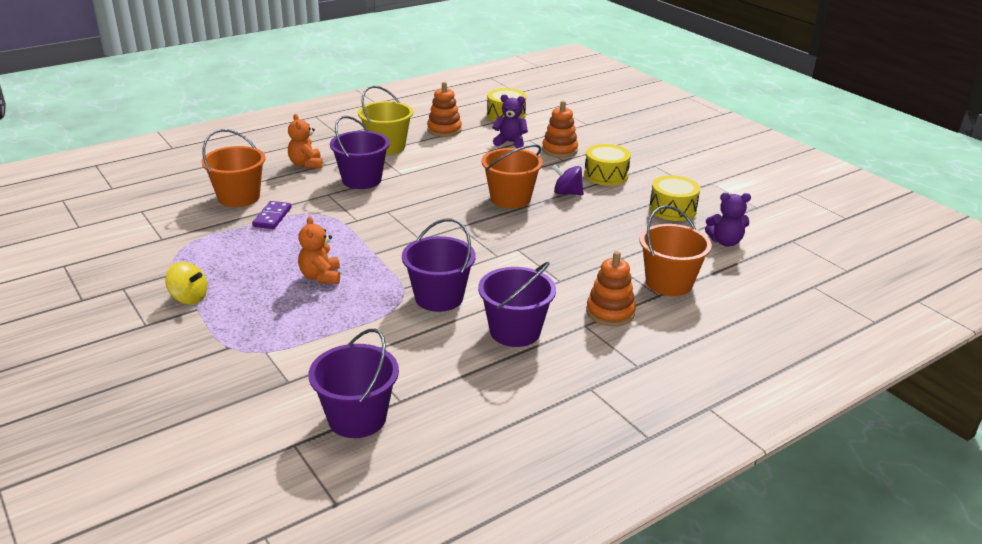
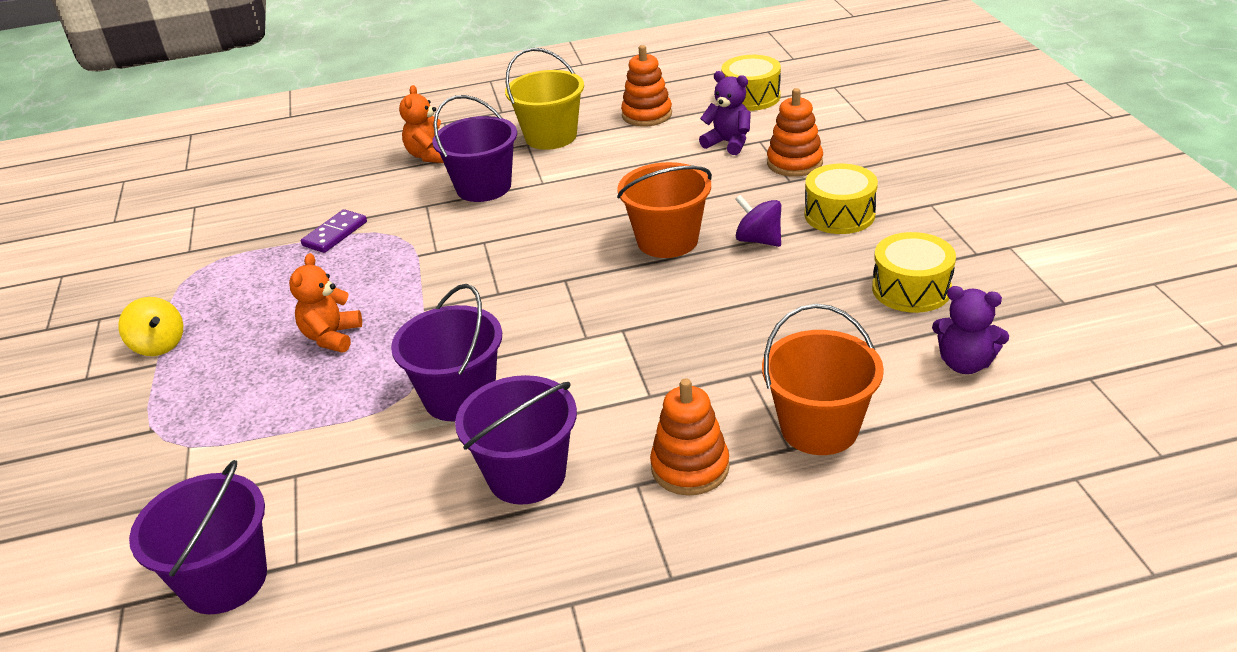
camera: 25 degrees right, 5 degrees up
orange bucket [202,129,266,207] -> none

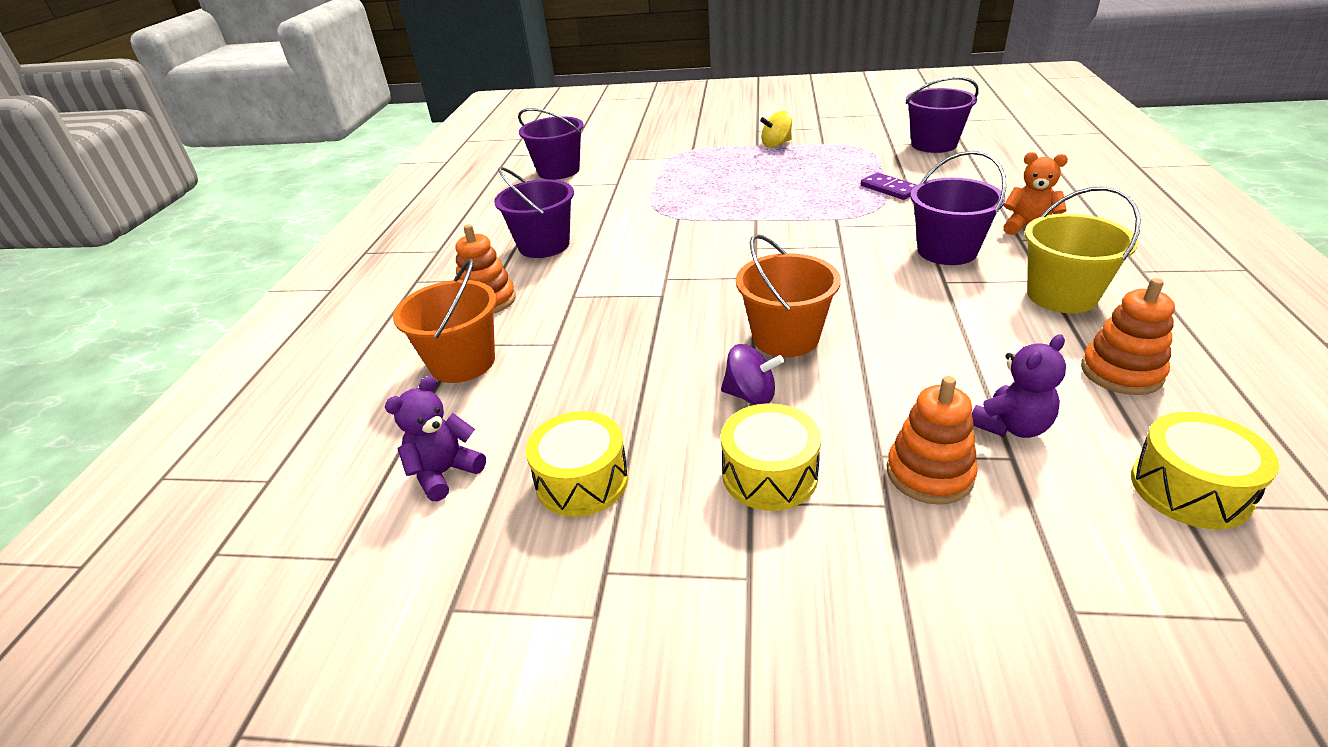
camera: 110 degrees right, 0 degrees up
orange teddy bear [289,253,362,352] -> none
purple bucket [391,284,502,421] -> purple bucket moved to [906,77,979,153]
purple spinning top [735,195,781,247] -> purple spinning top turned 45 degrees clockwise [721,344,784,405]

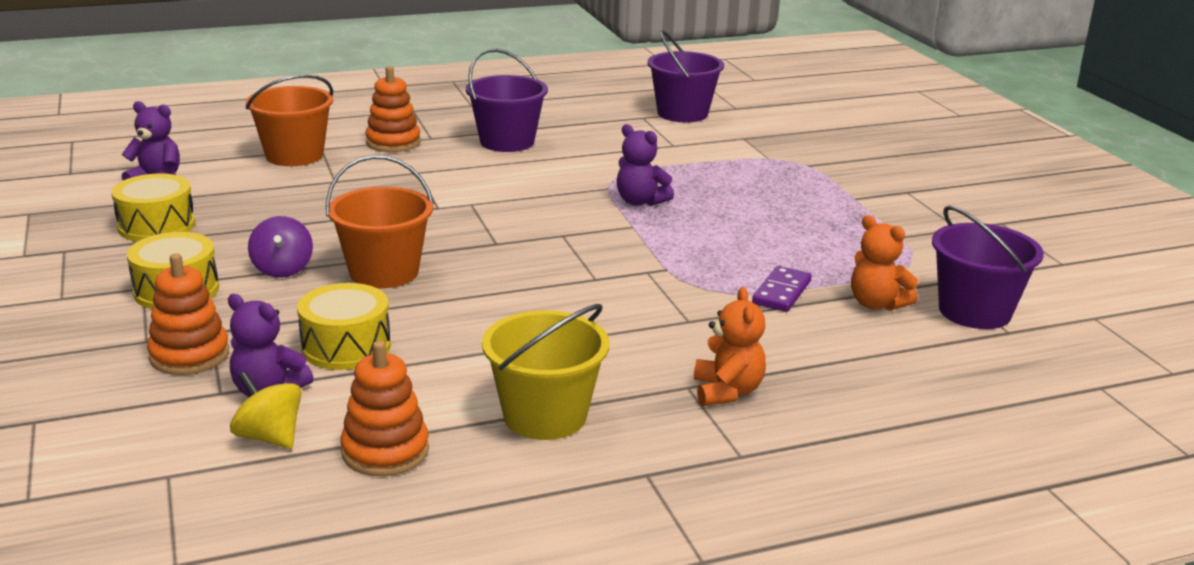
camera: 60 degrees right, 10 degrees down
yellow spinning top [760,111,792,148] -> yellow spinning top moved to [230,371,302,449]
purple bucket [910,150,1006,265] -> none
yellow drum [1131,412,1279,529] -> yellow drum moved to [297,283,391,370]
none -> purple teddy bear [617,124,674,206]
none -> orange teddy bear [851,215,918,311]

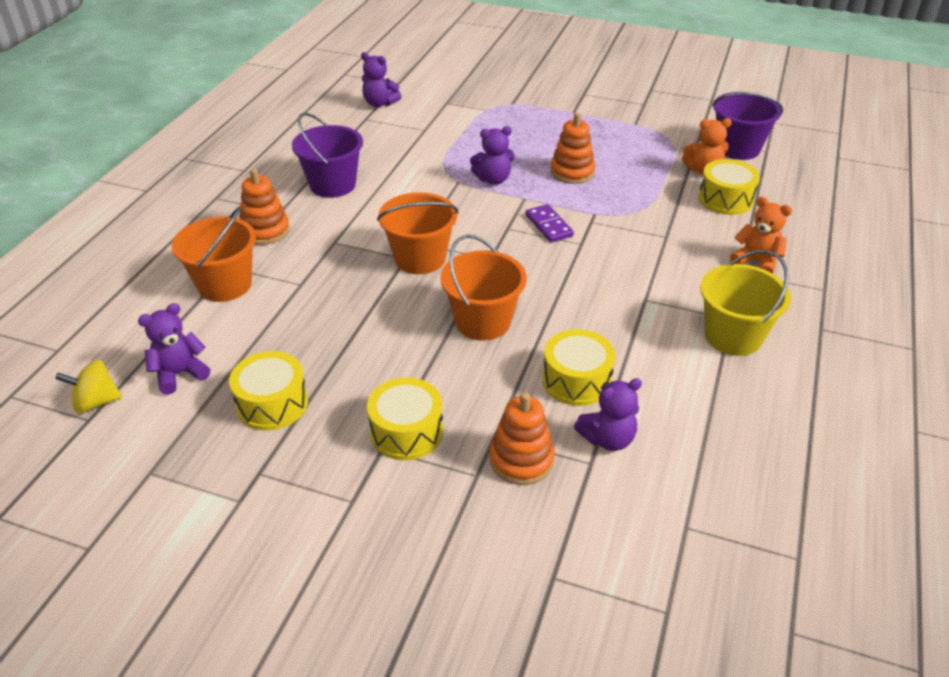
camera: 50 degrees left, 15 degrees up
yellow spinning top [230,371,302,449] -> yellow spinning top moved to [55,360,122,414]
purple spinning top [248,216,313,278] -> none
orange stacking toy [340,341,429,476] -> orange stacking toy moved to [550,112,595,184]
purple bucket [648,30,724,123] -> purple teddy bear [361,52,402,107]
purple domino [752,266,812,312] -> purple domino moved to [526,204,574,242]
none -> orange bucket [377,192,458,274]
none -> yellow drum [698,159,760,215]

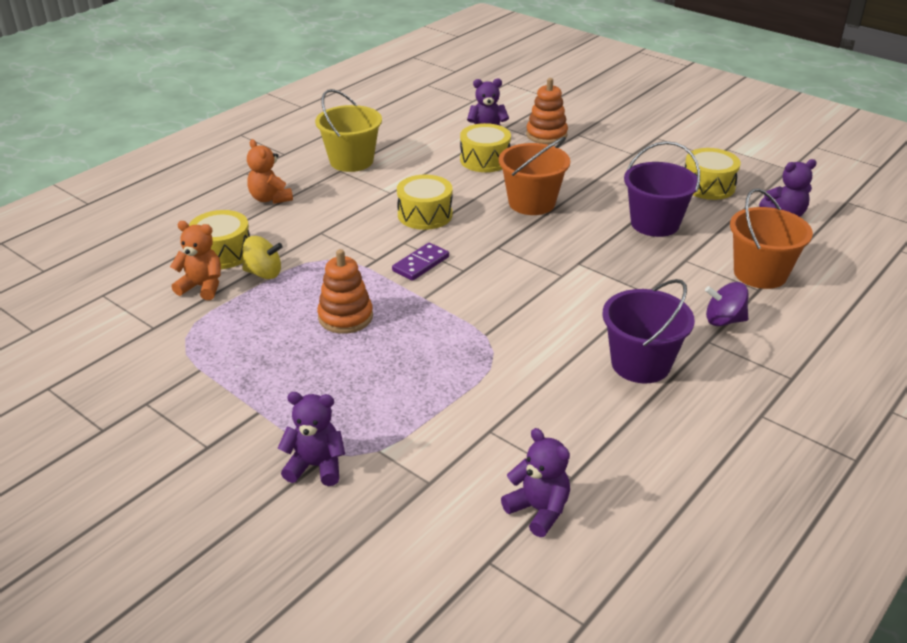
camera: 160 degrees left, 5 degrees down
yellow spinning top [55,360,122,414] -> yellow spinning top moved to [242,236,283,279]
orange stacking toy [240,168,290,245] -> purple spinning top [705,282,749,326]
yellow drum [367,377,443,460] -> yellow drum moved to [397,175,453,230]
orange bucket [377,192,458,274] -> none
purple teddy bear [470,126,515,185] -> purple teddy bear moved to [278,392,345,486]
purple domino [526,204,574,242] -> purple domino turned 45 degrees clockwise [392,243,449,281]
purple bucket [712,92,783,160] -> purple bucket moved to [624,141,700,237]

